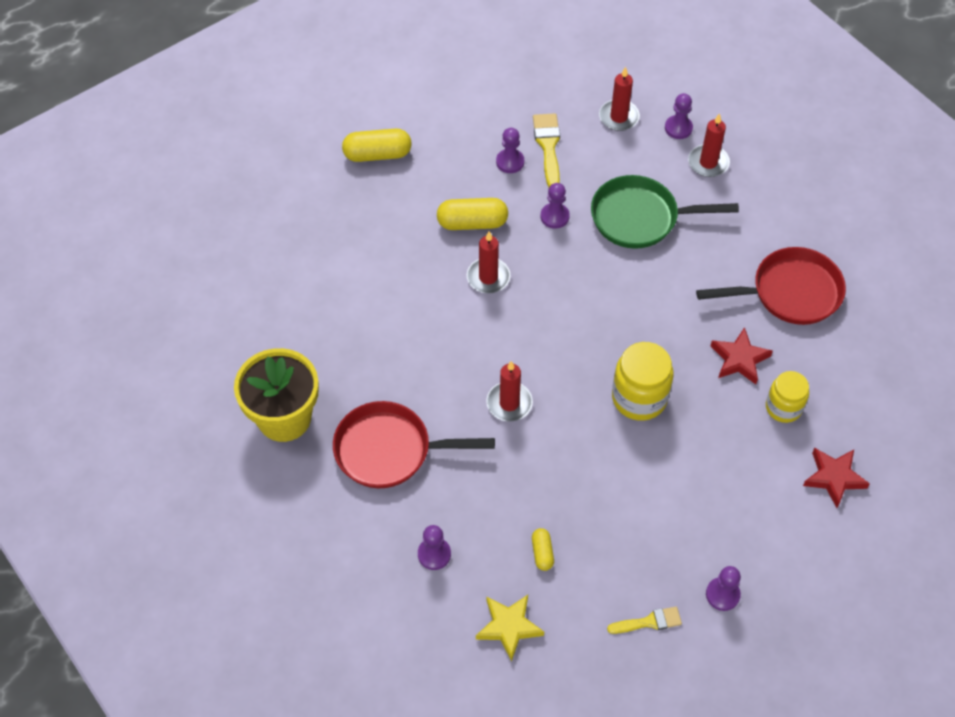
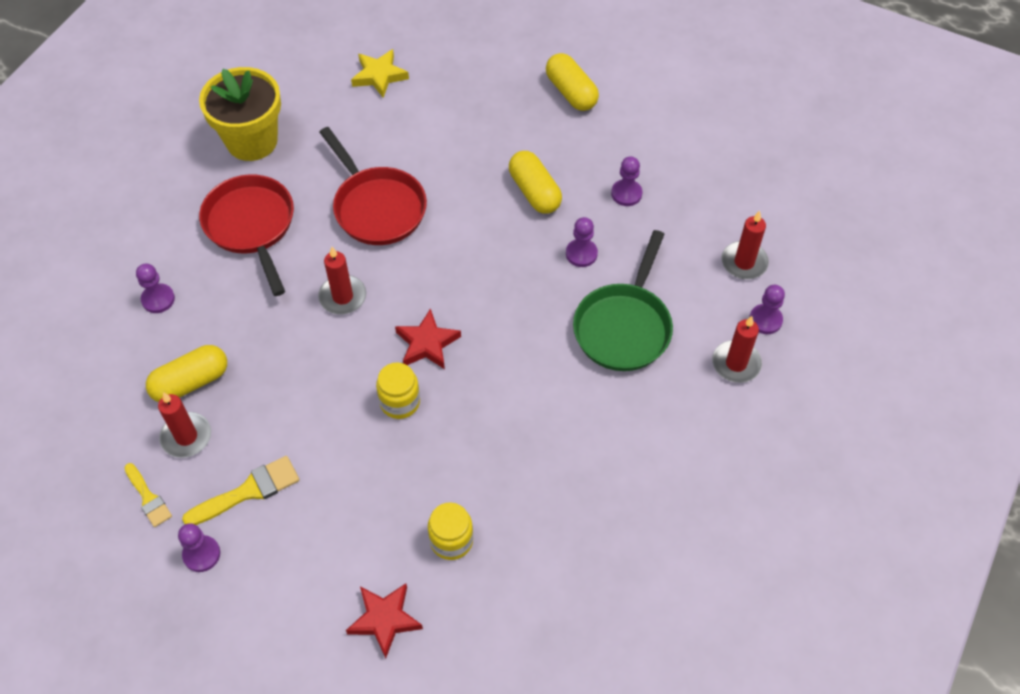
camera: 65 degrees right, 0 degrees up
red candle [467,232,510,293] -> red candle moved to [158,392,211,458]
yellow star [476,595,544,661] -> yellow star moved to [351,49,409,98]
yellow capsule [532,528,554,571] -> yellow capsule [146,345,227,402], size x1.86
yellow brush [533,113,560,187] -> yellow brush moved to [182,456,299,525]
green pan [591,175,739,249] -> green pan turned 135 degrees counterclockwise [573,230,673,371]
yellow jar [612,342,674,421] -> yellow jar [376,363,420,419], size x0.66
red pan [696,247,846,325] -> red pan moved to [320,127,427,245]
red star [711,327,773,384] -> red star moved to [395,308,461,369]

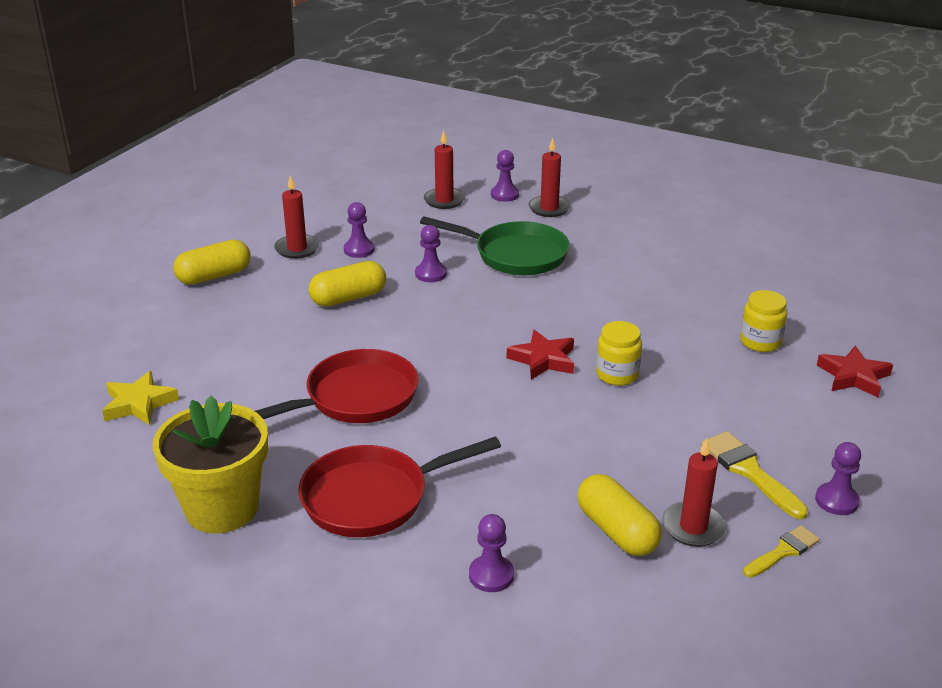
camera: 90 degrees left, 25 degrees down
red candle [318,247,366,314] -> red candle moved to [274,176,320,259]

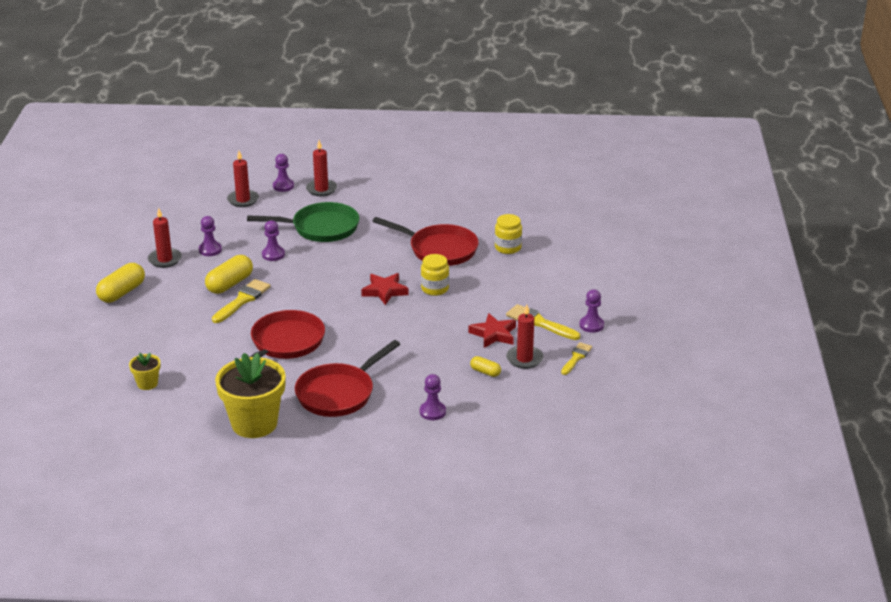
camera: 25 degrees left, 0 degrees up
yellow star [102,371,179,425] -> yellow flower pot [129,353,161,390]
yellow capsule [577,474,662,556] -> yellow capsule [470,356,501,377], size x0.54
red star [817,346,893,398] -> red star moved to [468,313,516,348]
none -> yellow brush [212,279,271,323]
none -> red pan [373,217,479,266]

